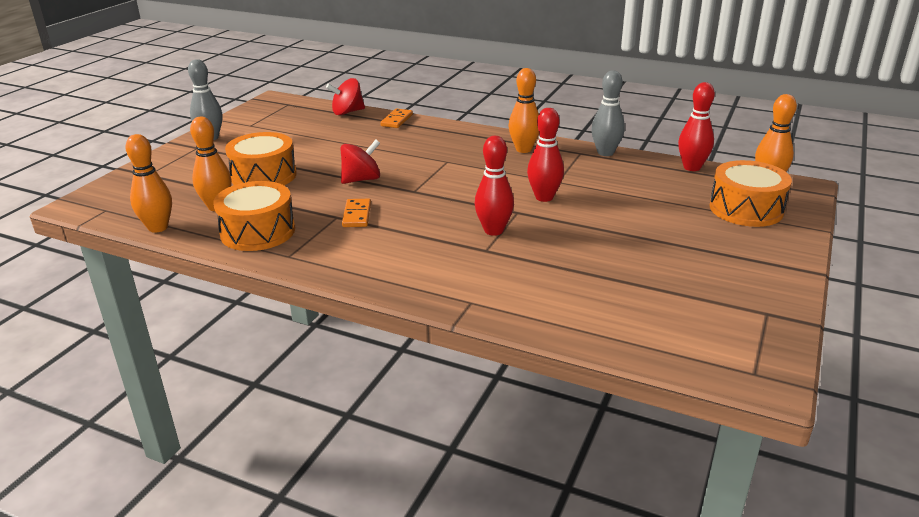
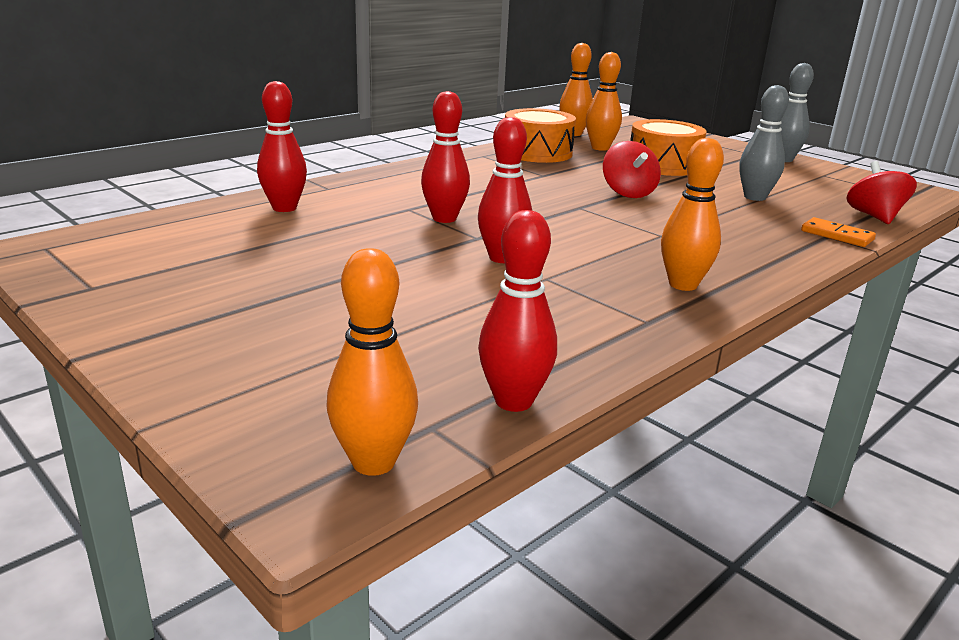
camera: 110 degrees right, 5 degrees down
orange domino [342,199,371,227] -> none
grey bowling pin [591,70,625,156] -> grey bowling pin moved to [739,85,789,201]
orange drum [710,160,792,227] -> none
none -> red bowling pin [257,81,307,212]

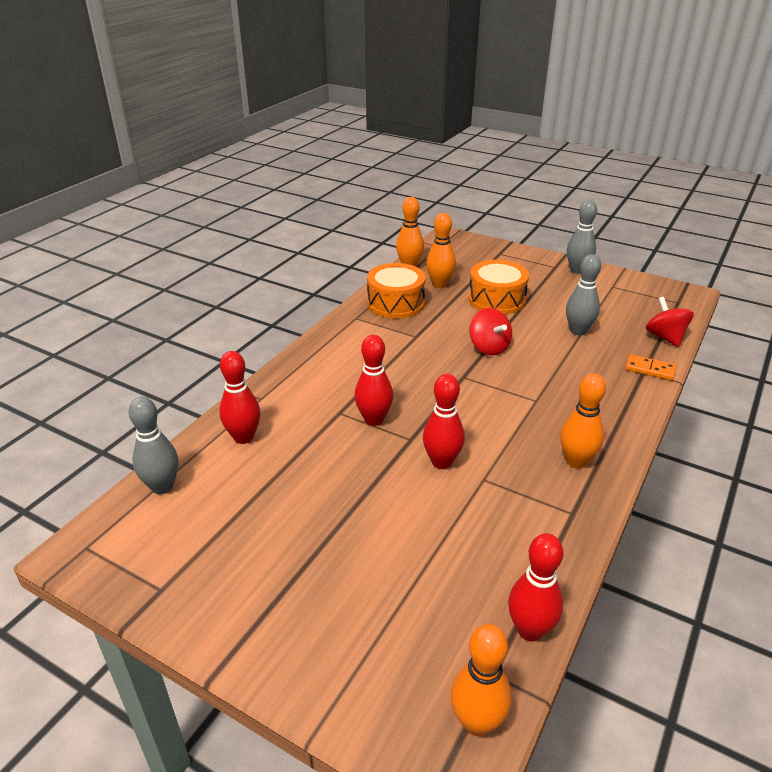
camera: 15 degrees left, 10 degrees up
none -> grey bowling pin [128,397,179,494]

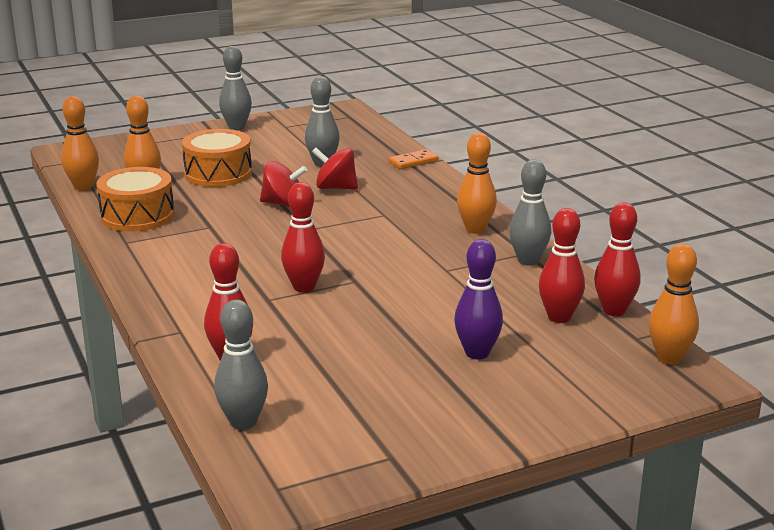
camera: 55 degrees left, 10 degrees down
red bowling pin [423,374,465,469] -> red bowling pin moved to [539,208,585,323]
red spinning top [646,297,694,347] -> red spinning top moved to [312,147,358,190]
none -> purple bowling pin [454,239,503,359]
none -> grey bowling pin [509,160,551,266]

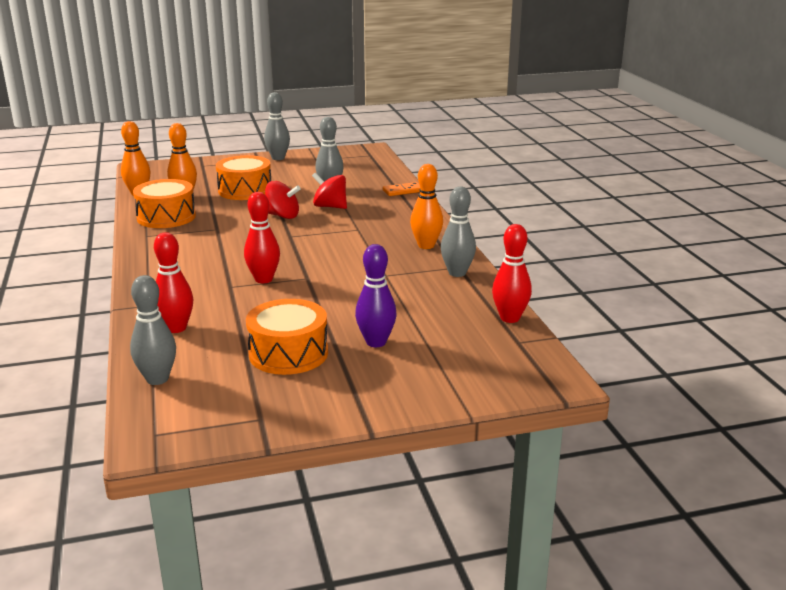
camera: 10 degrees right, 0 degrees up
red bowling pin [539,208,585,323] -> none
orange bowling pin [649,244,699,365] -> none
none -> orange drum [246,299,328,375]

